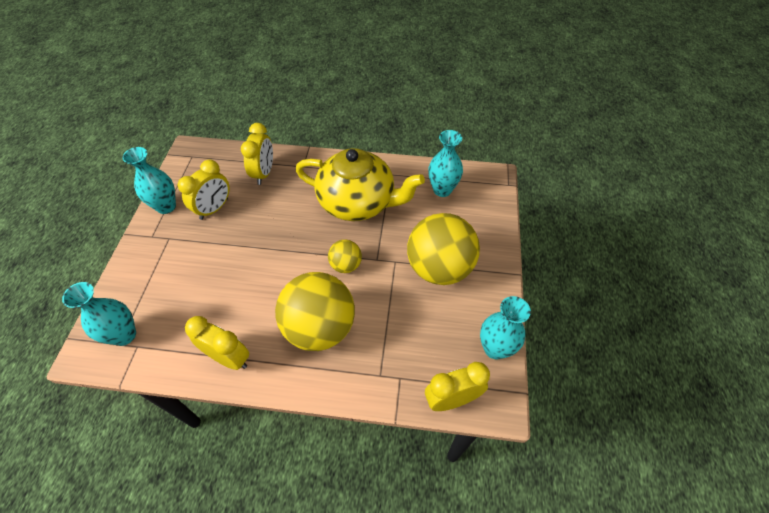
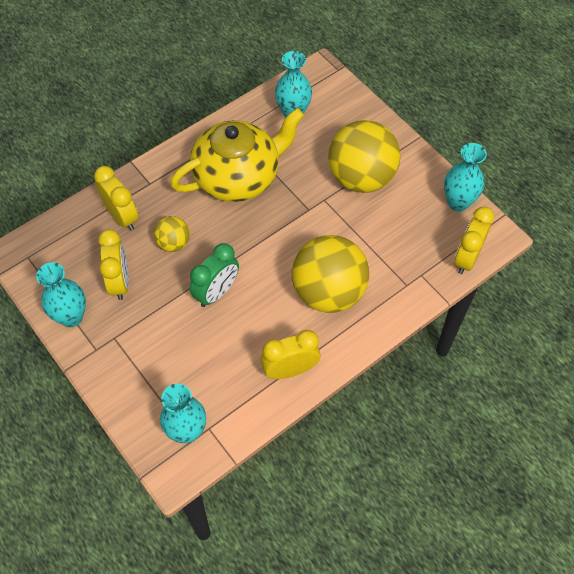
camera: 45 degrees left, 5 degrees up
yellow ball [328,240,362,273] -> yellow ball moved to [154,216,190,252]
none -> green clock [189,243,239,307]

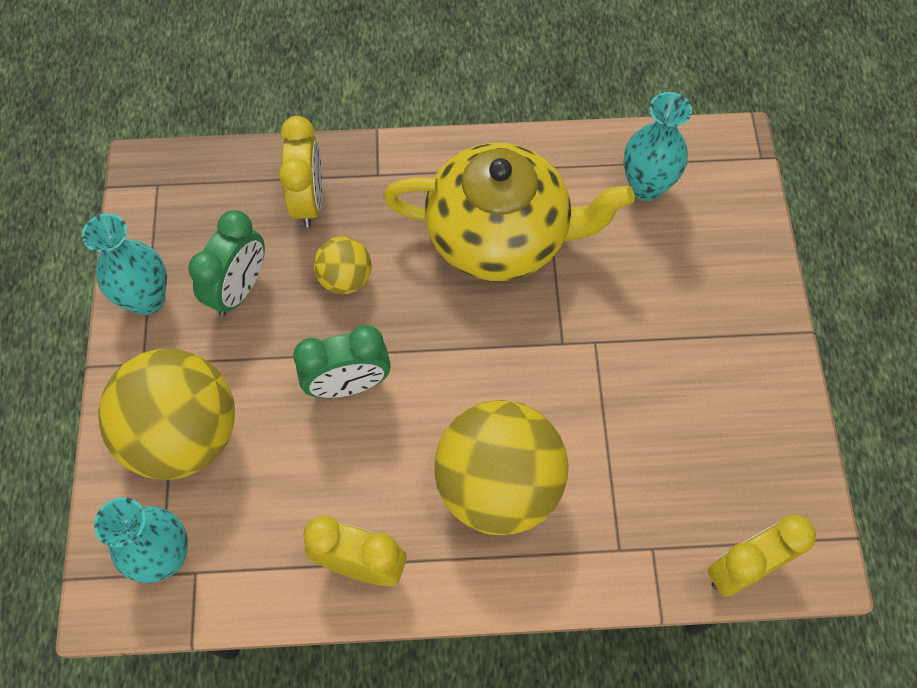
camera: 35 degrees right, 5 degrees up
yellow clock [98,229,129,300] -> green clock [188,210,265,316]
yellow ball [328,120,400,193] -> yellow ball moved to [98,349,235,480]
turquoise vase [444,143,487,211] -> none

